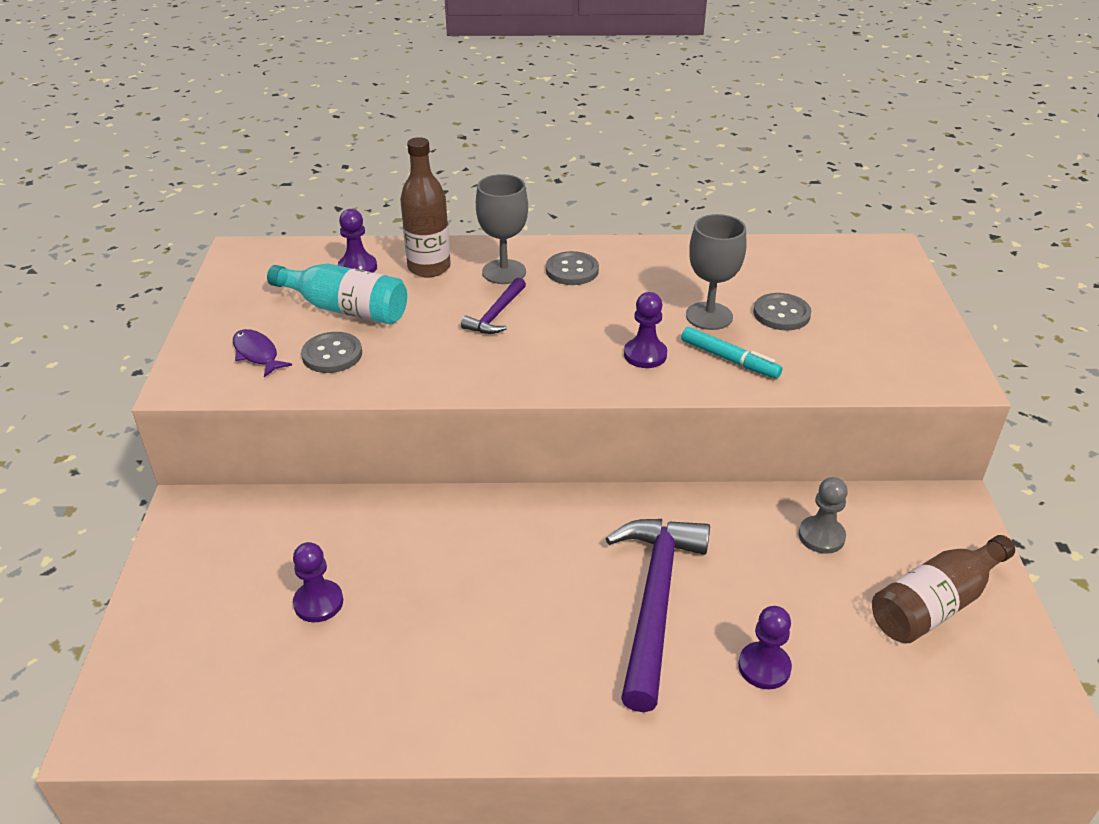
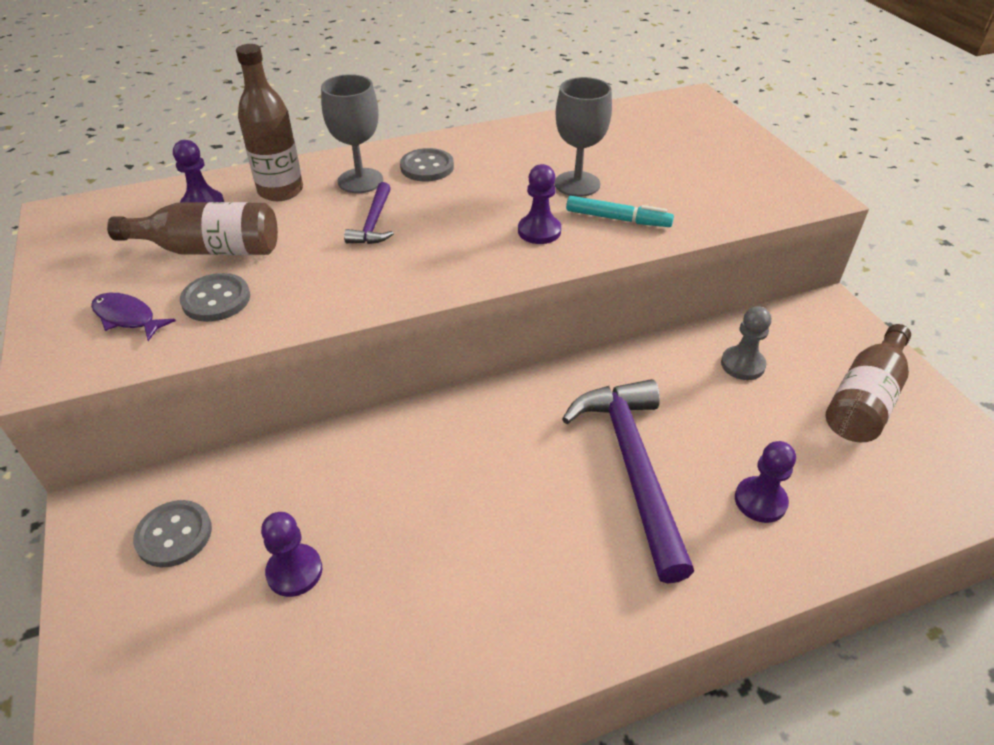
camera: 20 degrees left, 5 degrees up
turquoise bottle [267,264,407,325] -> brown bottle [107,202,278,255]
grey button [753,293,811,330] -> grey button moved to [133,500,212,567]

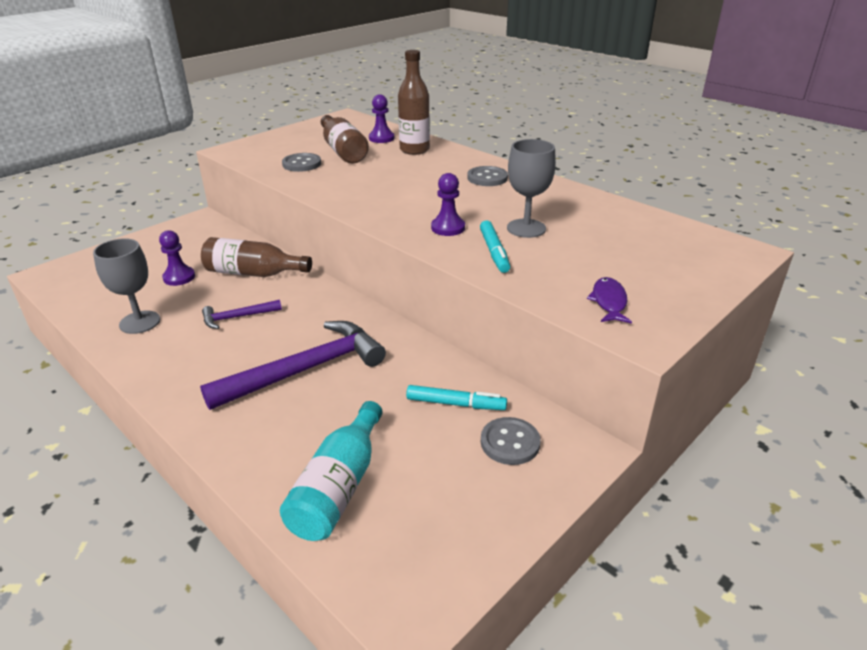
camera: 65 degrees right, 10 degrees down
purple fish [91,293,176,341] -> purple fish moved to [587,277,632,324]
grey button [133,500,212,567] -> grey button moved to [481,417,541,465]
grey goblet [321,74,383,193] -> grey goblet moved to [93,238,160,334]
purple hammer [344,182,394,244] -> purple hammer moved to [202,300,282,329]
grey pawn [721,306,771,380] -> turquoise marker [406,385,507,410]
purple pawn [735,441,796,523] -> none
brown bottle [826,324,911,442] -> brown bottle moved to [201,237,312,277]
none -> turquoise bottle [280,401,383,541]

